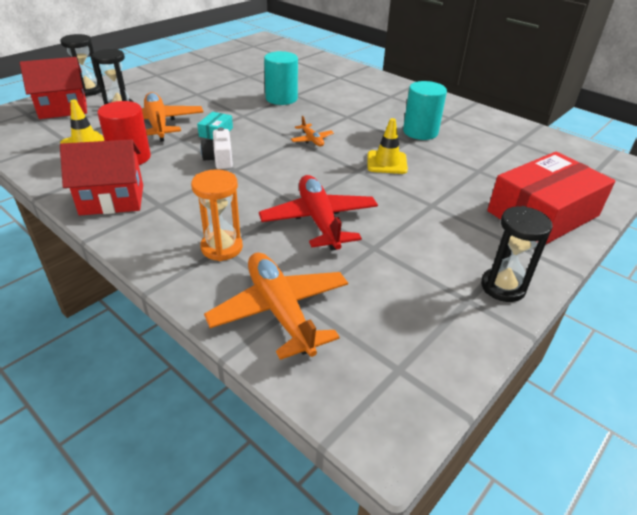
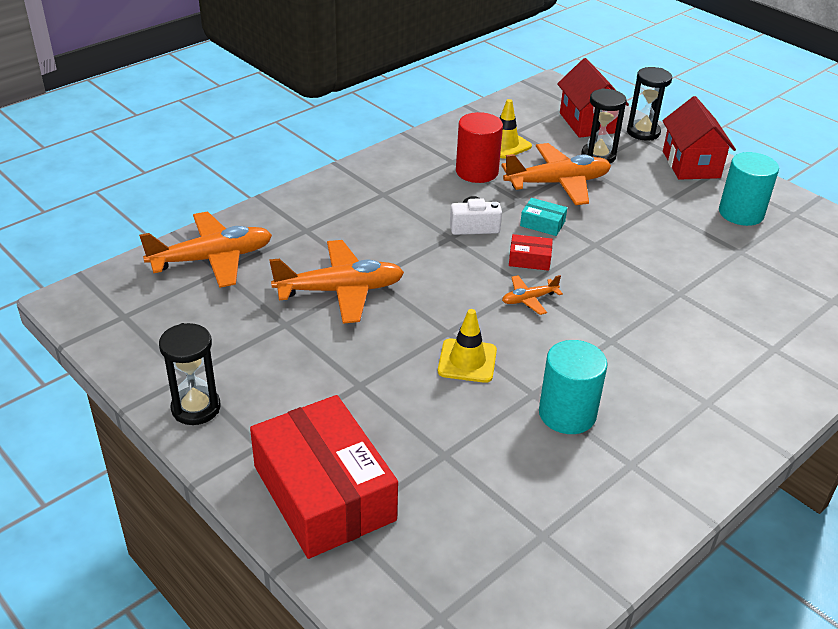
camera: 95 degrees right, 0 degrees up
red house [60,139,143,216] -> red house moved to [662,96,736,180]
orange hourglass [191,169,243,261] -> none
red plane [259,175,378,251] -> orange plane [269,240,404,324]
turquoise cylinder [264,51,298,105] -> turquoise cylinder moved to [719,152,779,226]
none -> red box [509,234,553,271]

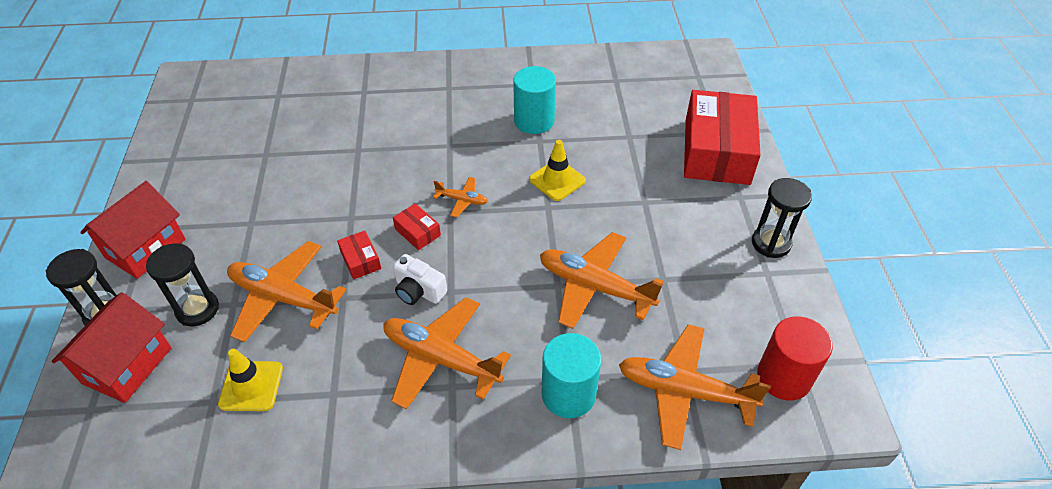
camera: 140 degrees left, 10 degrees up
red cylinder [456,112,503,183] -> red cylinder moved to [757,316,833,400]
turquoise box [520,198,567,236] -> red box [337,231,381,279]
turquoise cylinder [719,152,779,226] -> turquoise cylinder moved to [542,333,601,418]
none -> orange plane [383,297,511,409]

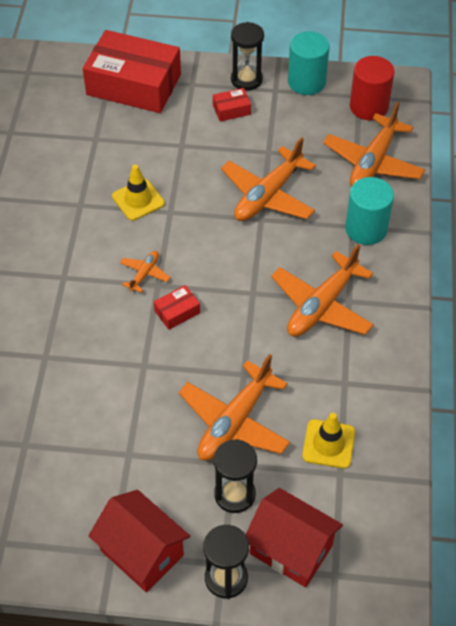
camera: 80 degrees left, 5 degrees up
red box [337,231,381,279] -> red box moved to [213,88,251,122]
white camera [393,254,447,305] -> none
turquoise cylinder [513,66,556,134] -> turquoise cylinder moved to [288,31,330,95]

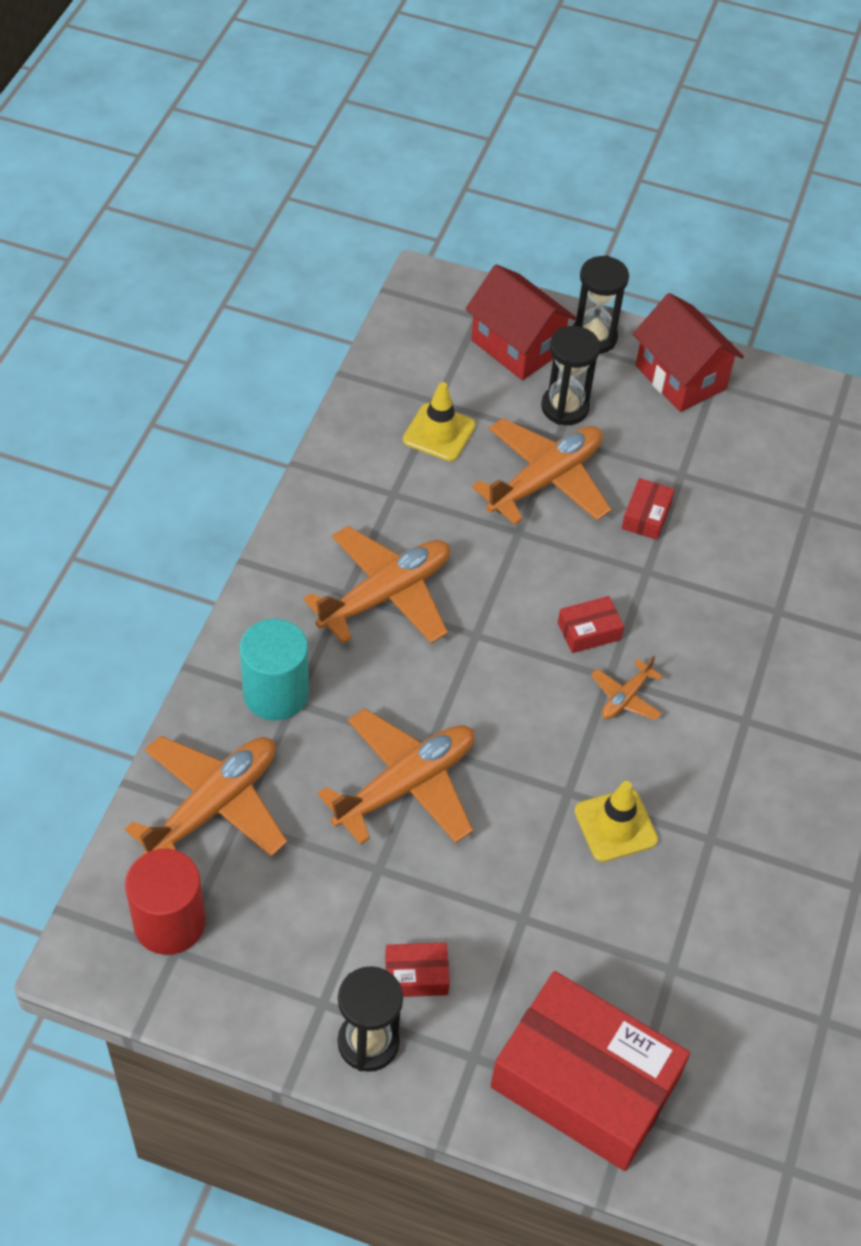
camera: 170 degrees left, 0 degrees up
turquoise cylinder [288,31,330,95] -> none
none -> red box [622,478,675,540]

